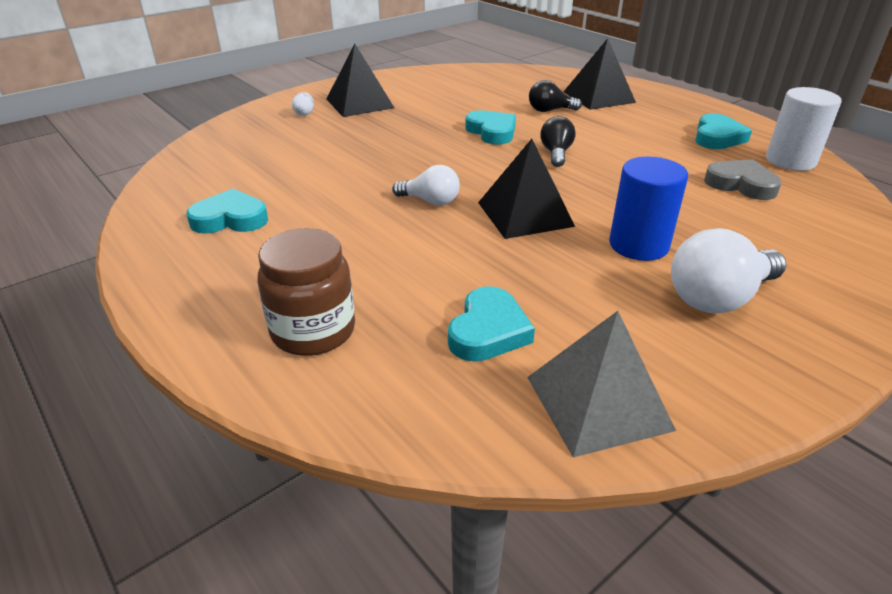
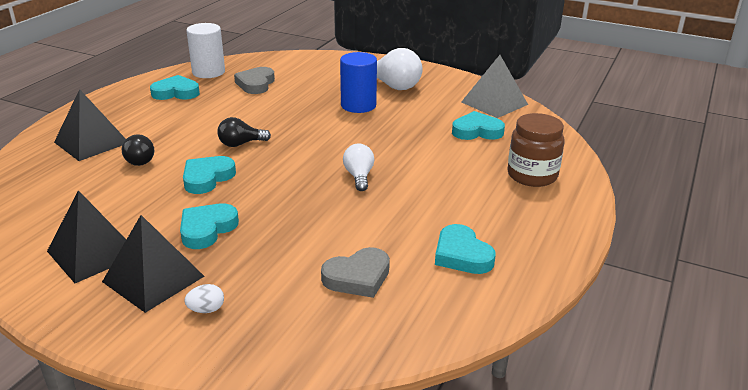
camera: 115 degrees left, 5 degrees down
black pyramid [478,139,575,239] -> black pyramid moved to [47,190,126,283]
none -> turquoise heart [180,203,239,249]
none -> grey heart [321,247,390,298]

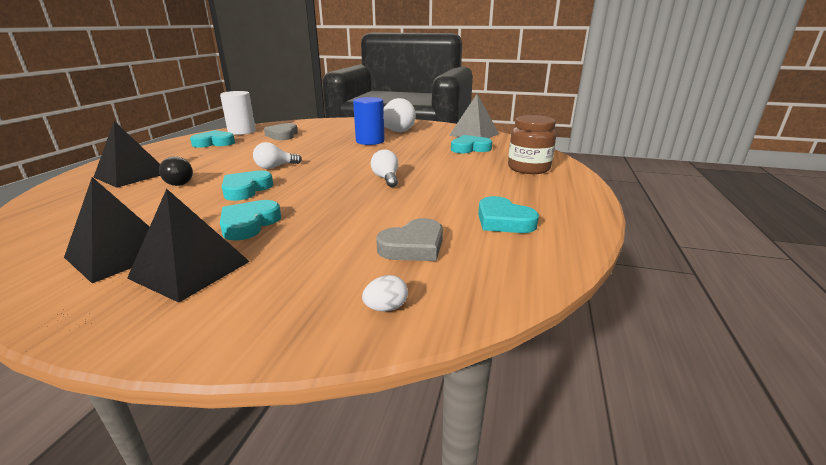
camera: 10 degrees left, 5 degrees down
white egg [184,284,224,313] -> white egg moved to [362,275,408,312]
black light bulb [217,117,271,147] -> white light bulb [253,142,302,169]

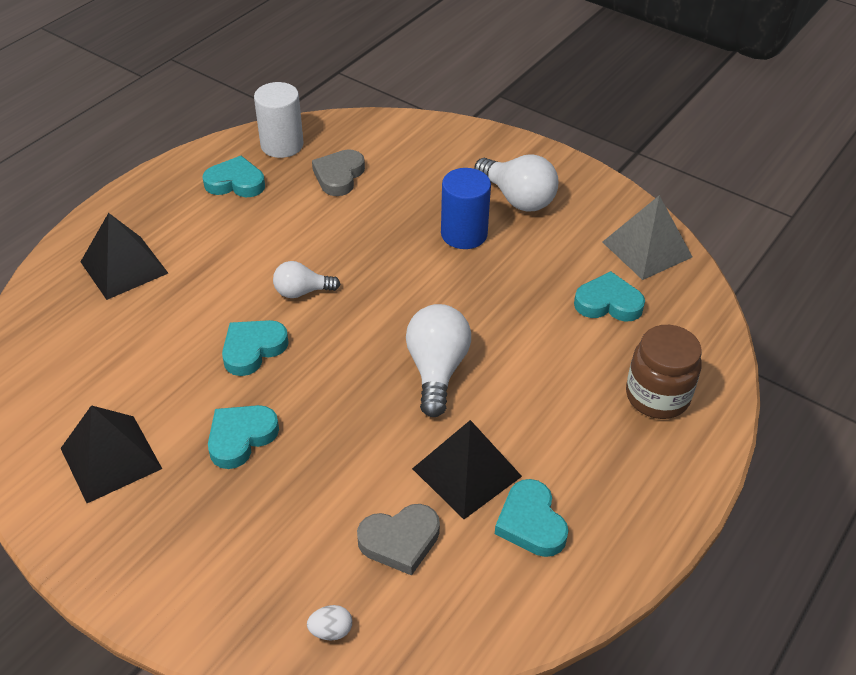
camera: 20 degrees right, 20 degrees up
black pyramid [127,189,250,303] -> black pyramid moved to [412,420,522,519]
black light bulb [159,156,193,186] -> none
white light bulb [371,149,399,187] -> white light bulb [406,304,471,417], size x1.64

